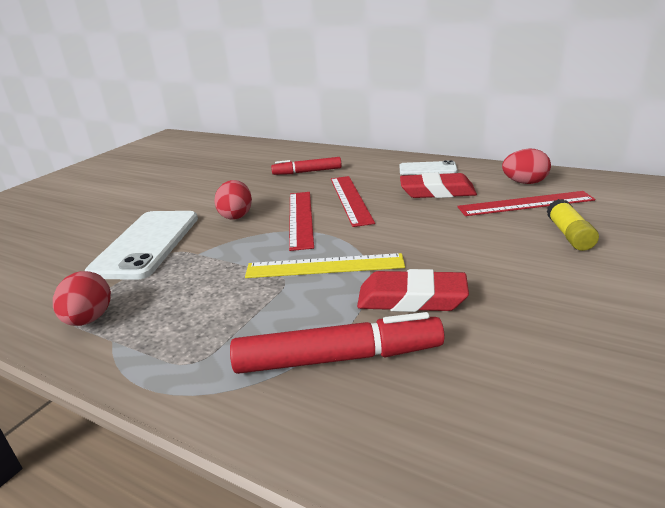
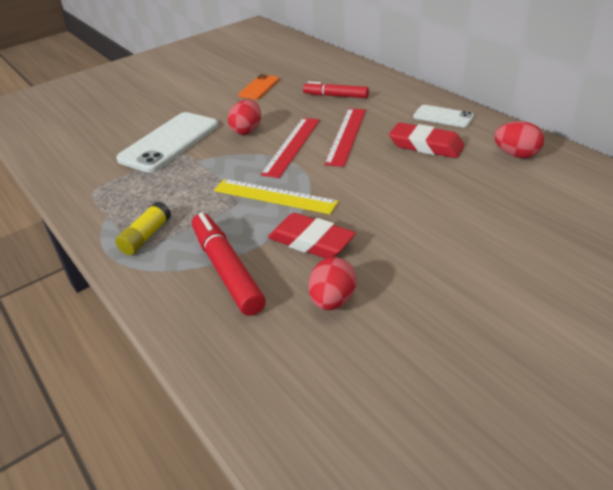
camera: 25 degrees right, 10 degrees up
red egg [53,271,111,326] -> red egg moved to [308,257,356,310]
red marker [230,312,445,374] -> red marker turned 135 degrees counterclockwise [192,212,266,316]
red ruler [457,191,596,216] -> none
yellow glue stick [546,199,599,251] -> yellow glue stick moved to [115,201,171,255]
none -> orange phone [238,74,279,100]

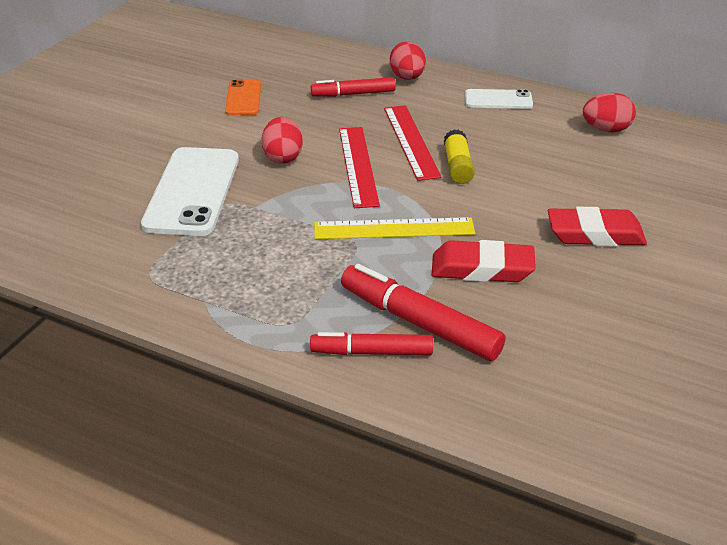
camera: 30 degrees left, 0 degrees up
yellow glue stick [115,201,171,255] -> yellow glue stick moved to [444,129,475,184]
red egg [308,257,356,310] -> red egg moved to [390,41,426,80]
red eraser [389,123,465,158] -> red eraser moved to [548,207,647,246]
none -> red marker [310,332,433,355]

